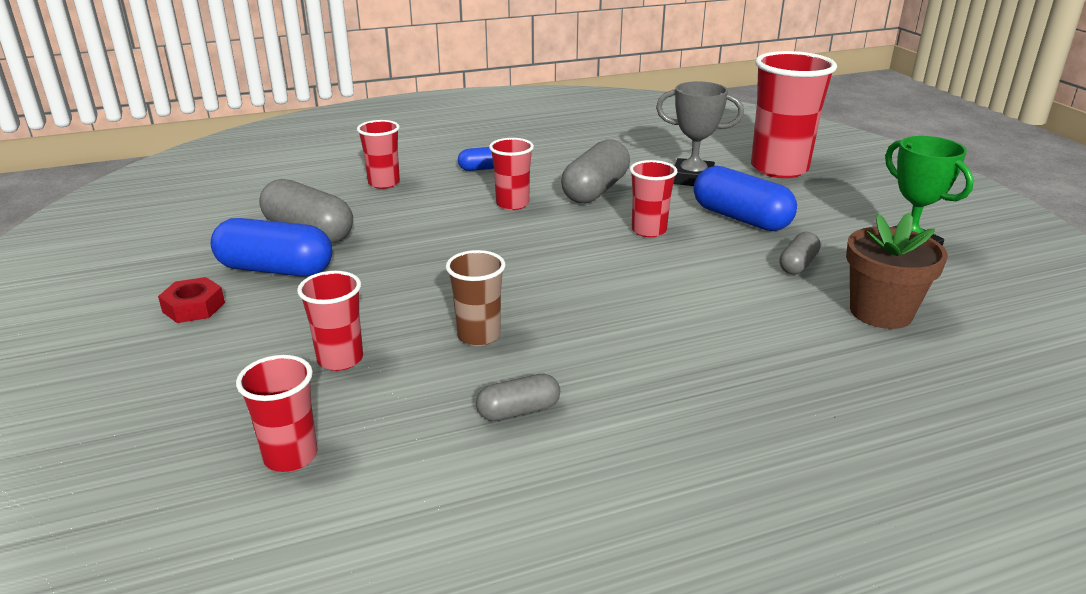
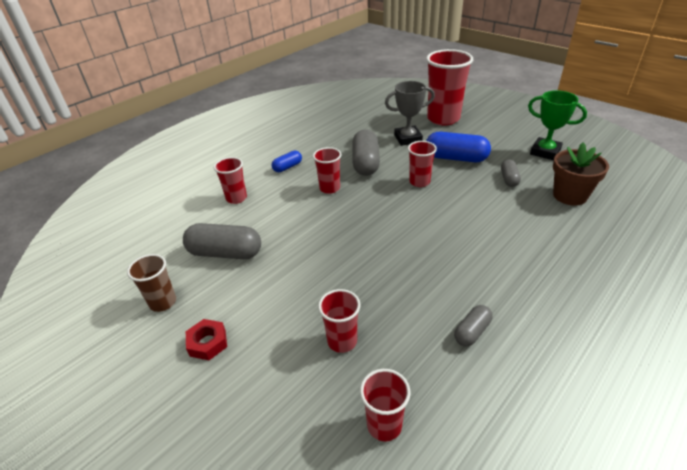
camera: 25 degrees left, 10 degrees up
blue capsule [211,218,332,277] -> none
brown cup [446,250,505,346] -> brown cup moved to [127,254,176,312]

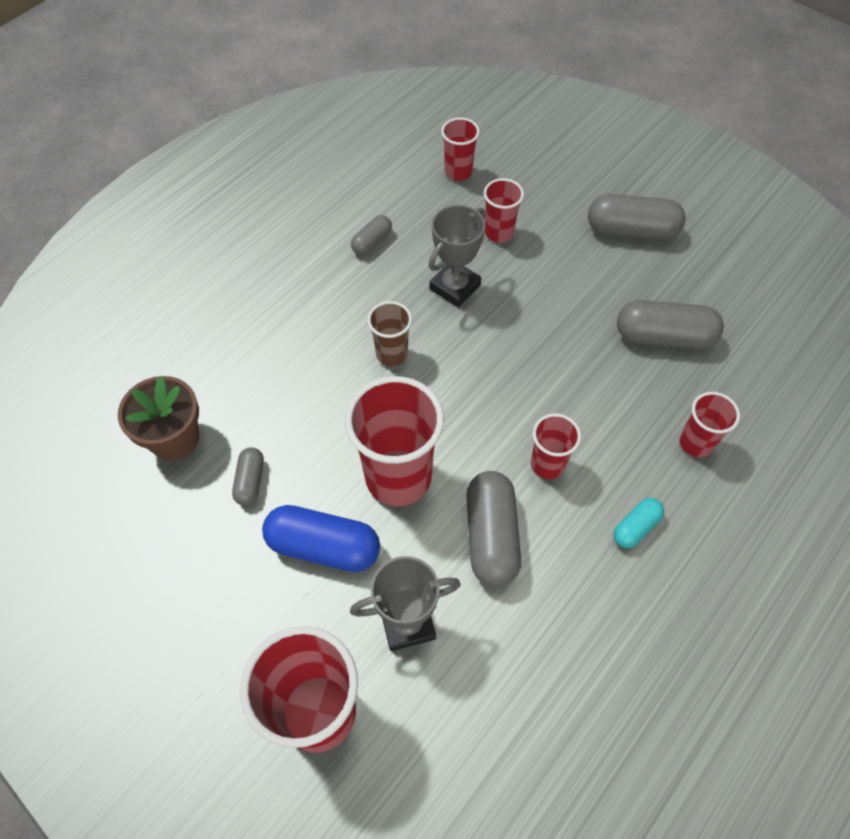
camera: 175 degrees right, 20 degrees up
brown cup [127,254,176,312] -> brown cup moved to [367,301,412,367]
red nut [186,319,227,360] -> grey capsule [588,194,686,240]
blue capsule [271,151,302,172] -> turquoise capsule [613,498,664,548]
red cup [408,141,437,187] -> red cup [345,376,444,506], size x1.89
green trophy [528,90,587,160] -> none
none -> grey trophy [429,205,485,307]

